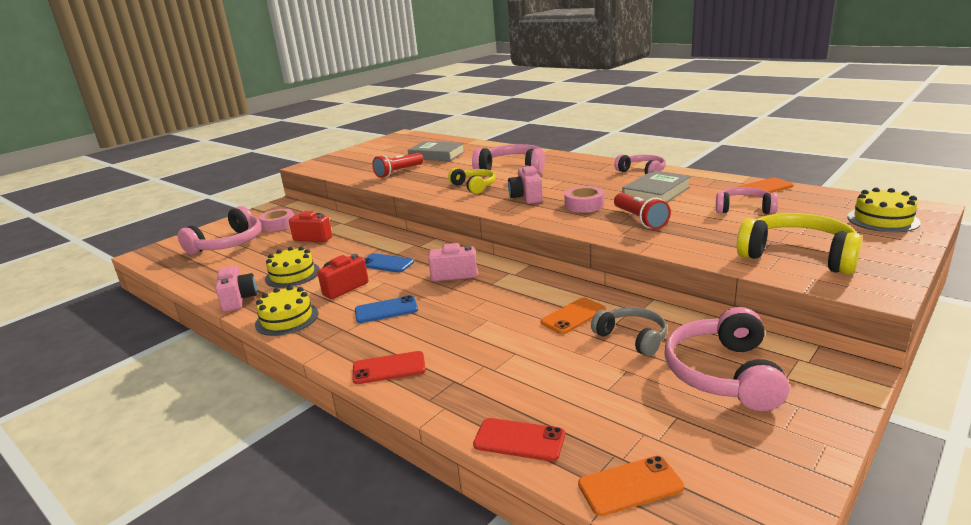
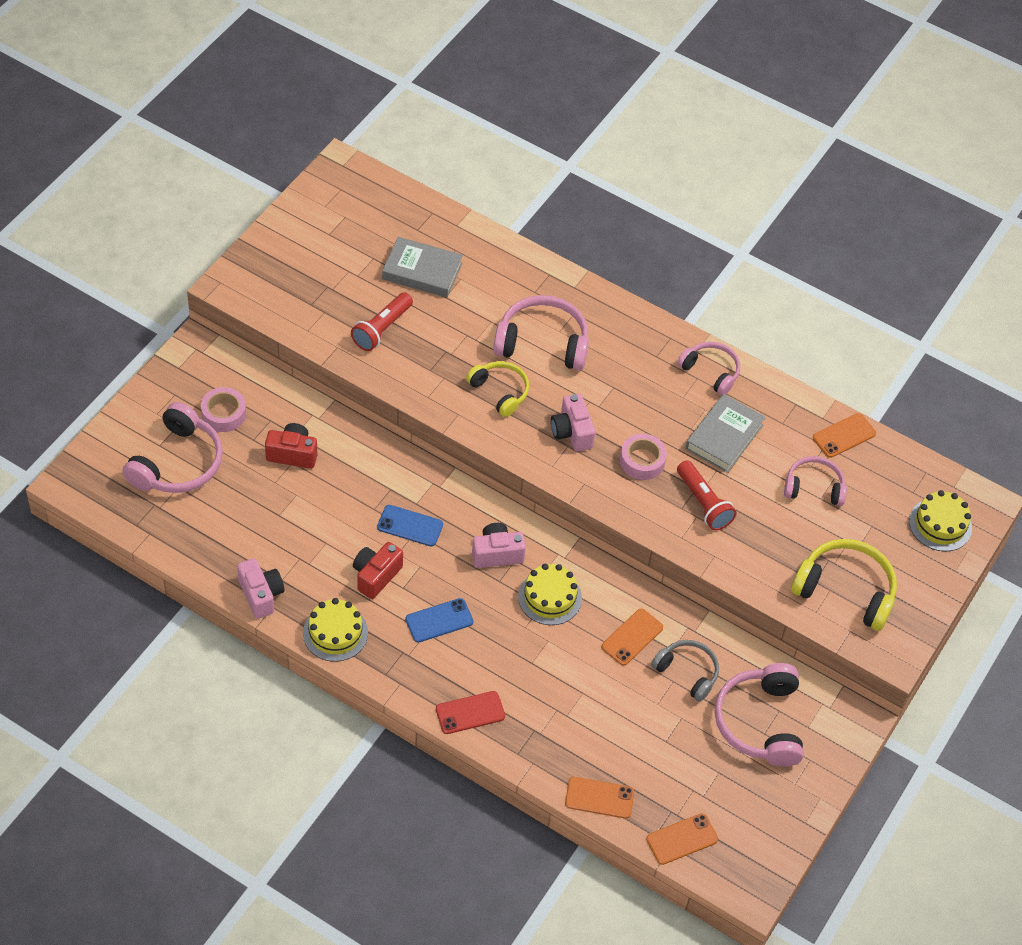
camera: 15 degrees left, 30 degrees up
yellow cake [265,247,320,288] -> yellow cake moved to [518,564,582,625]
red phone [473,418,565,461] -> orange phone [565,777,635,819]

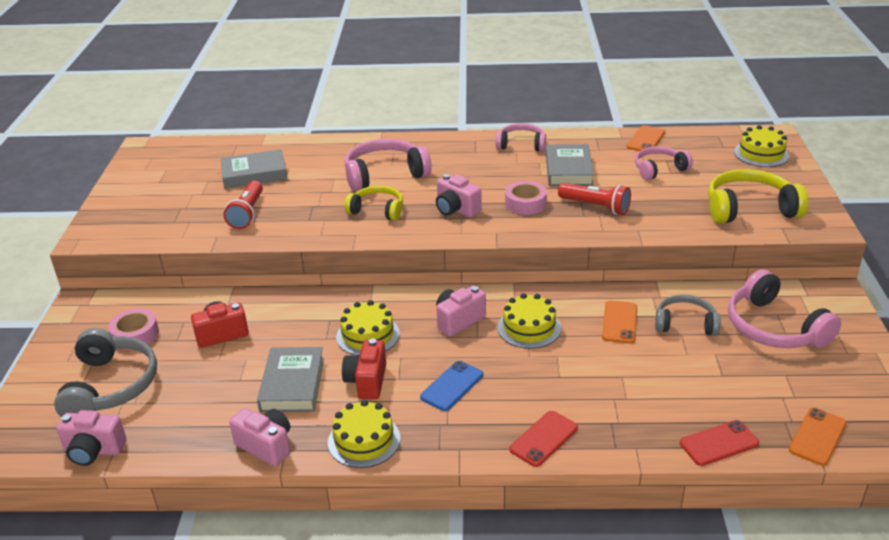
camera: 25 degrees left, 20 degrees down
pink headphones [122,402,223,493] -> grey headphones [54,328,157,417]
blue phone [377,505,443,546] -> yellow cake [336,300,400,356]
orange phone [565,777,635,819] -> red phone [680,420,759,466]
none -> pink camera [56,410,127,466]
none -> grey book [257,347,324,412]

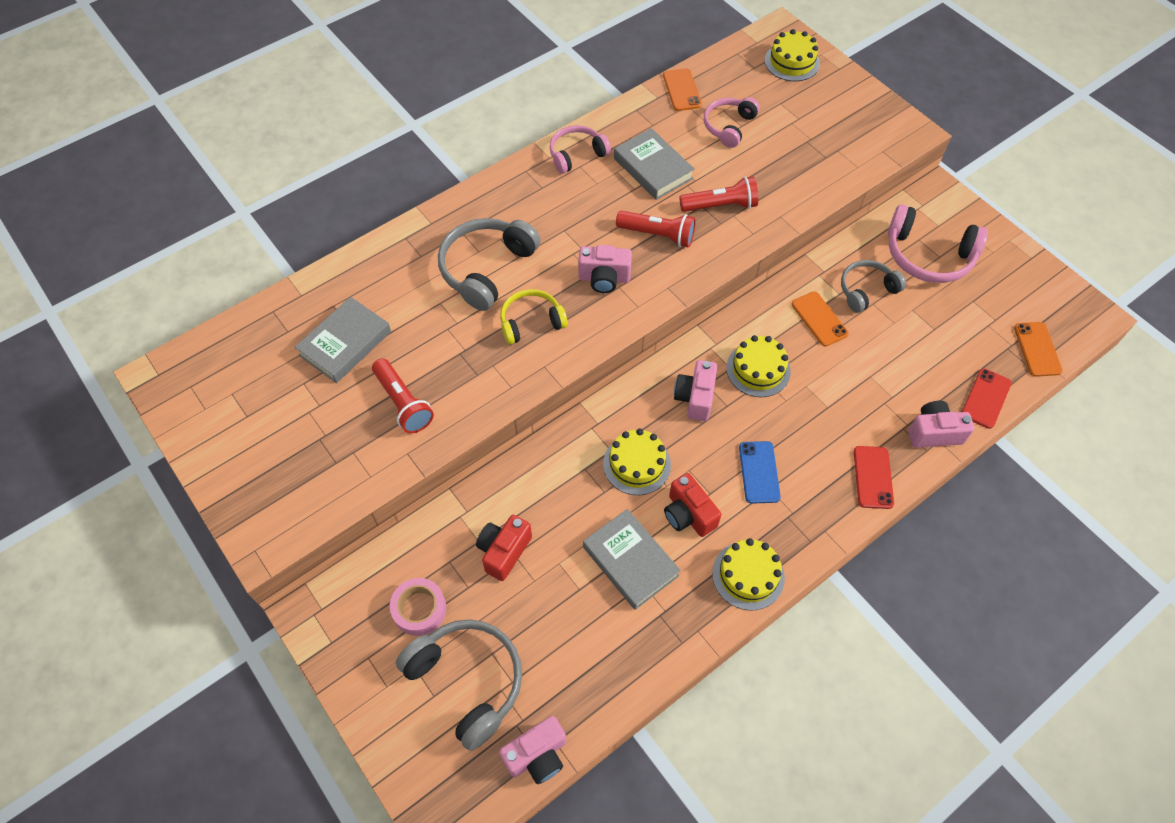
camera: 40 degrees left, 25 degrees up
pink camera [229,408,290,467] -> pink camera moved to [908,401,974,448]
pink headphones [344,139,432,192] -> grey headphones [438,218,541,311]
pink tape [505,181,547,215] -> red flashlight [616,211,696,248]
yellow headphones [708,169,808,223] -> none

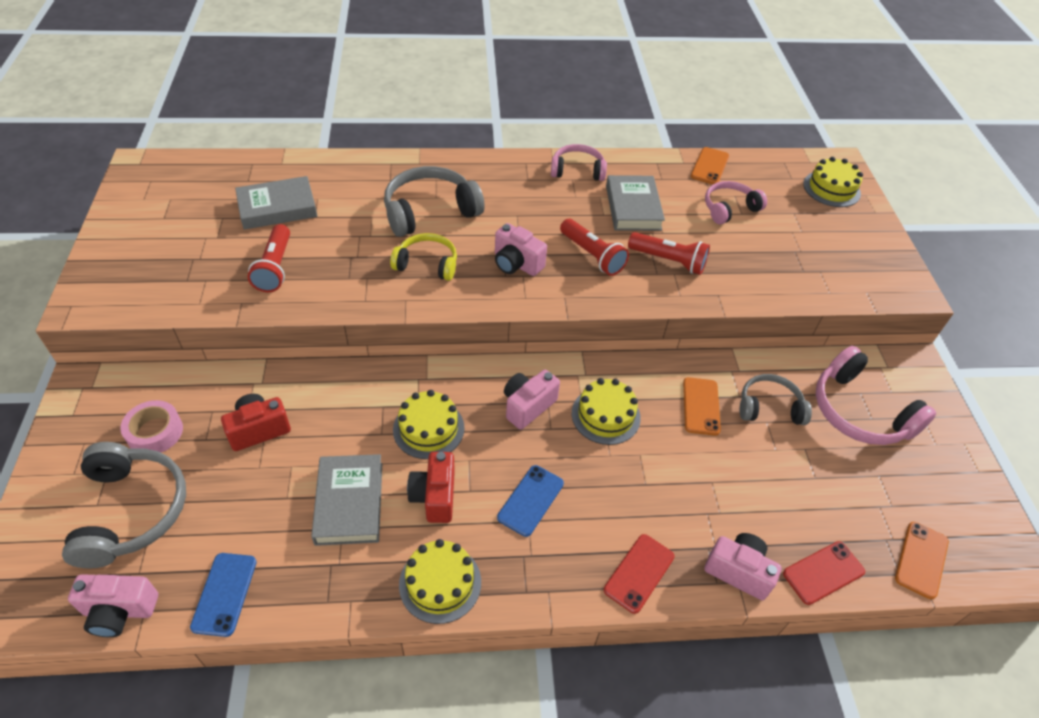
camera: 30 degrees right, 10 degrees down
none -> blue phone [190,553,257,637]

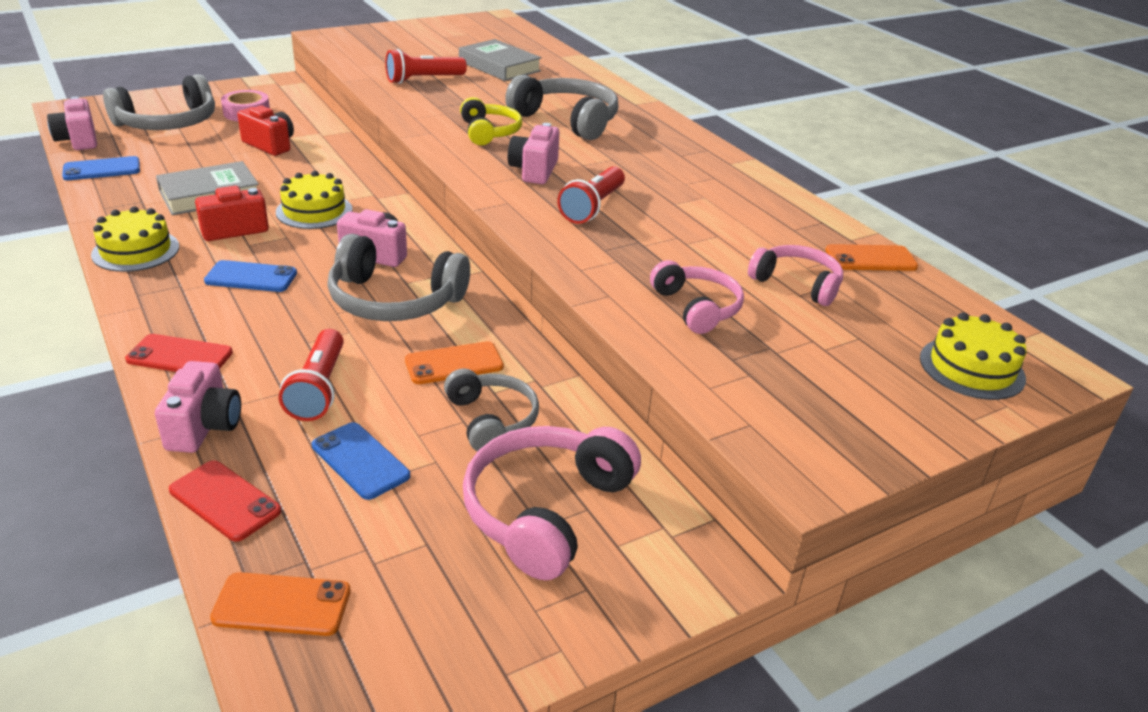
camera: 65 degrees right, 15 degrees down
pink headphones [551,144,607,181] -> pink headphones moved to [650,260,744,334]
yellow cake [572,378,641,445] -> grey headphones [327,234,470,321]
grey book [606,175,665,231] -> none
red flashlight [628,232,710,275] -> red flashlight moved to [279,329,344,421]
none -> blue phone [312,422,410,500]

